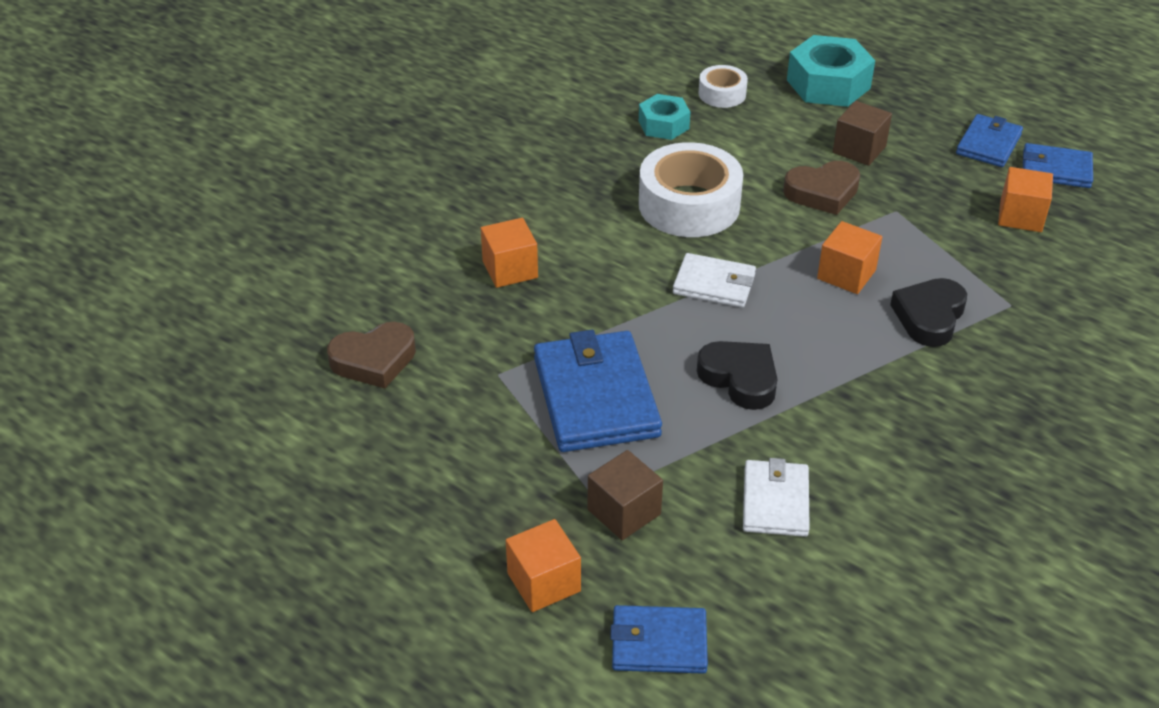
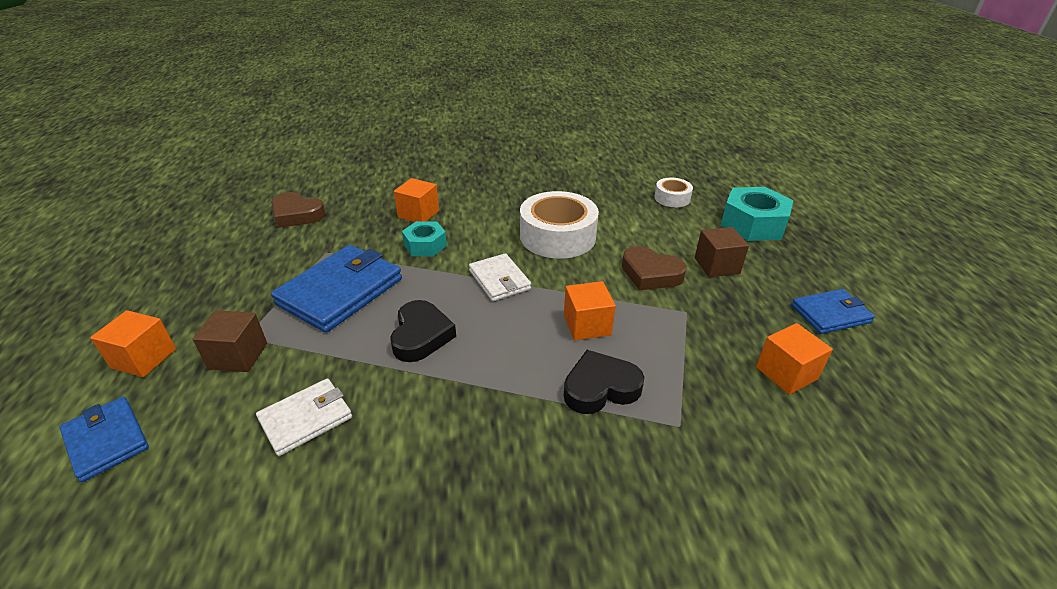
camera: 45 degrees right, 5 degrees down
turquoise nut [639,94,690,140] -> turquoise nut moved to [402,221,447,256]
blue wallet [1023,143,1093,188] -> none

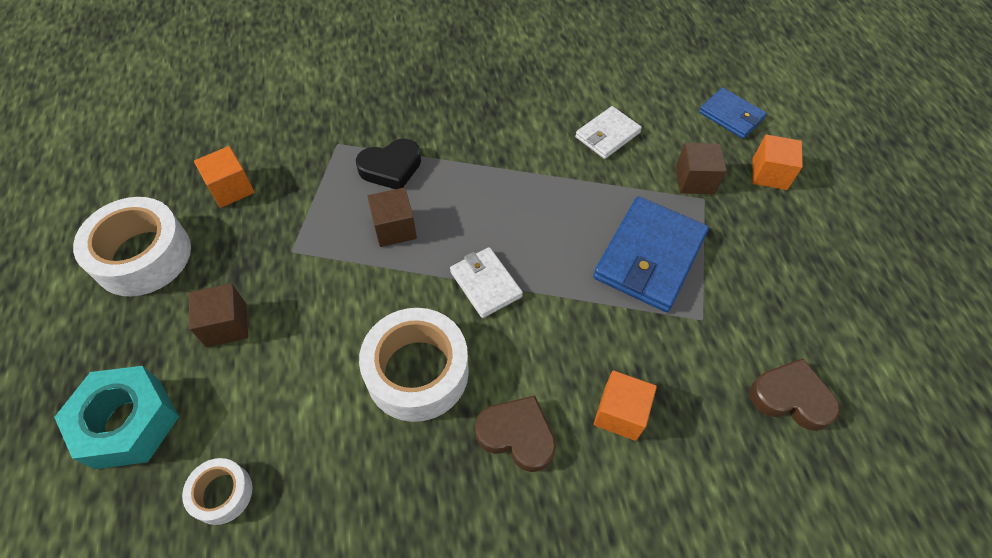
camera: 175 degrees right, 20 degrees up
black heart [391,300,456,362] -> none
turquoise nut [402,221,447,256] -> none
orange cube [564,281,616,341] -> brown cube [367,188,417,247]
brown heart [622,246,687,290] -> brown heart moved to [475,396,556,472]
blue wallet [791,289,875,334] -> white tape [73,197,191,296]

